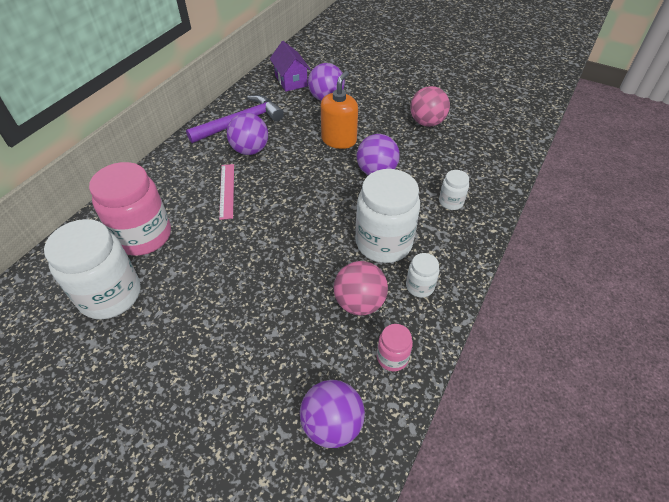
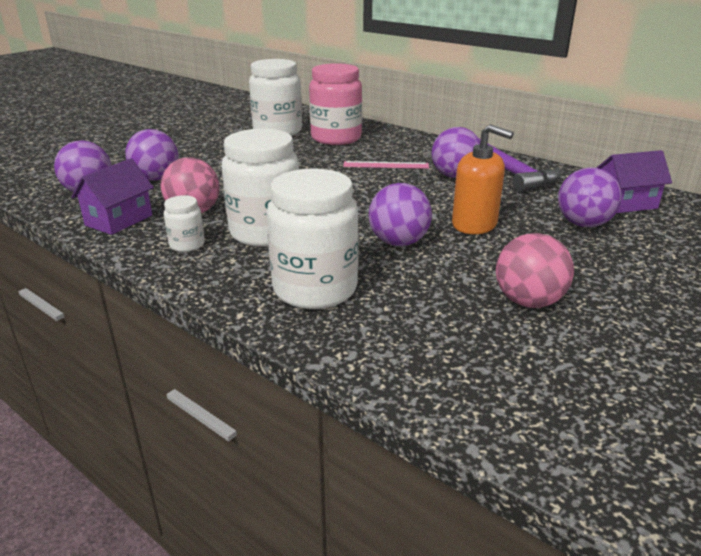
camera: 100 degrees right, 20 degrees down
pink jar [377,324,413,372] -> purple house [71,158,154,235]
white jar [439,170,469,210] -> white jar [267,168,359,309], size x2.12
none -> purple ball [125,129,178,181]

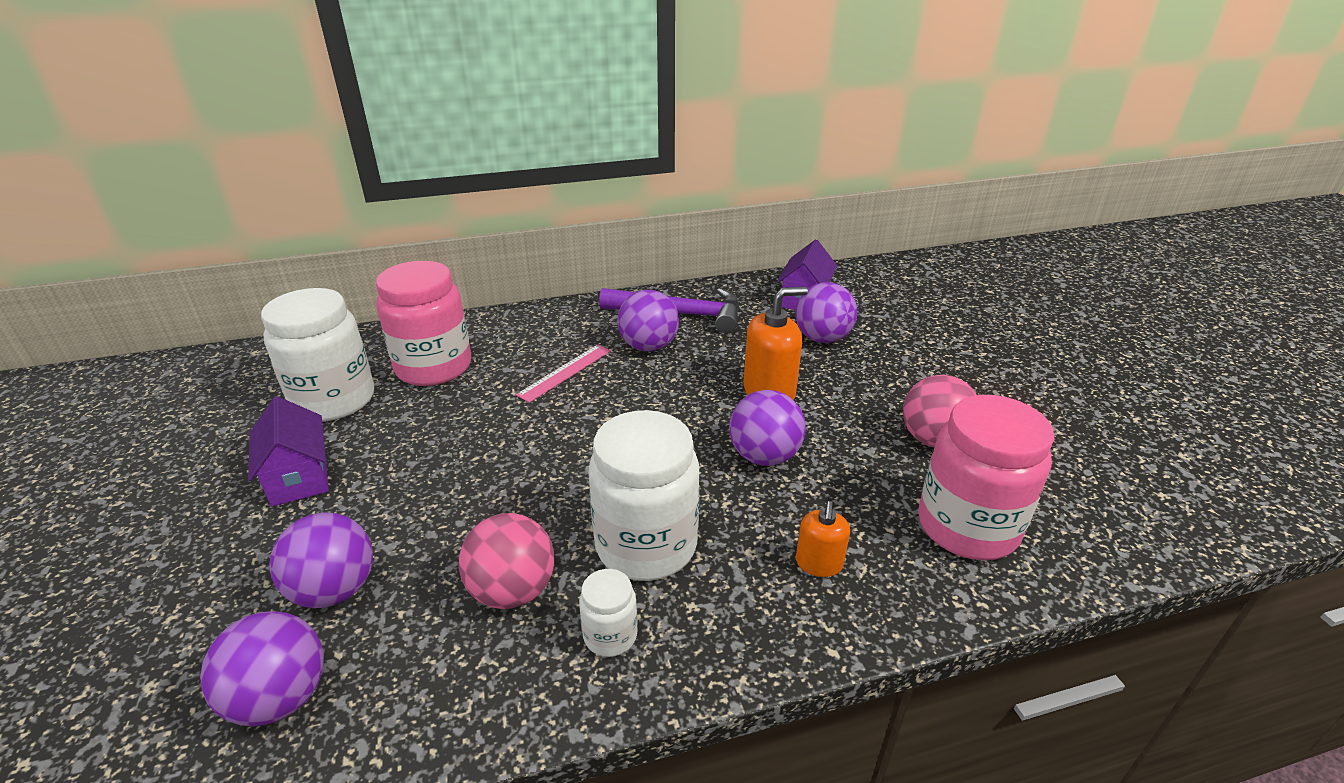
camera: 55 degrees left, 5 degrees up
purple house [71,158,154,235] -> purple house moved to [248,396,329,507]
white jar [267,168,359,309] -> orange soap dispenser [796,501,850,577]
none -> pink jar [918,395,1054,560]

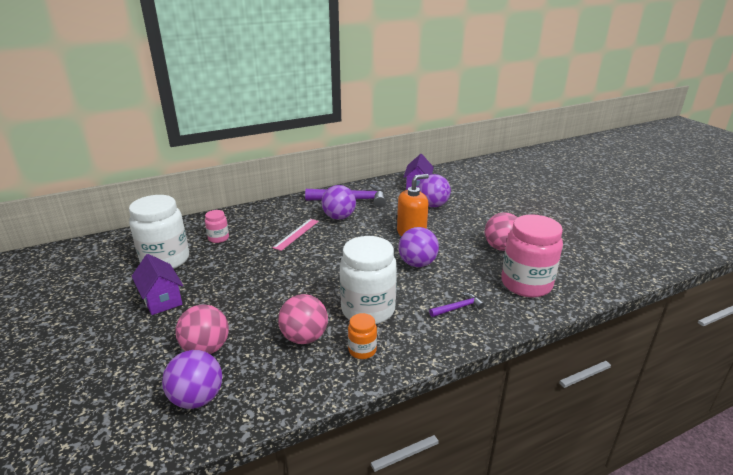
camera: 10 degrees left, 5 degrees down
purple ball [269,513,373,608] -> pink ball [175,305,229,354]
pink jar [376,261,471,386] -> pink jar [205,210,229,243], size x0.47
white jar [579,569,638,657] -> orange jar [348,313,377,359]
orange soap dispenser [796,501,850,577] -> purple hammer [429,292,485,317]

